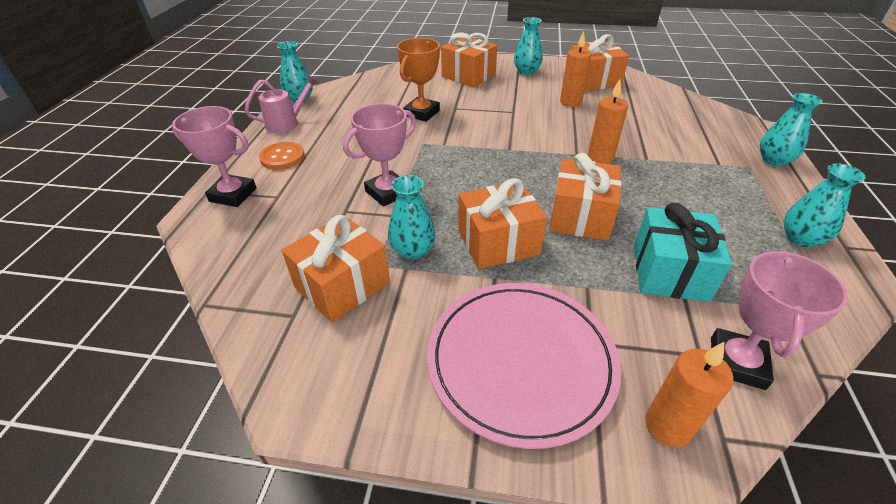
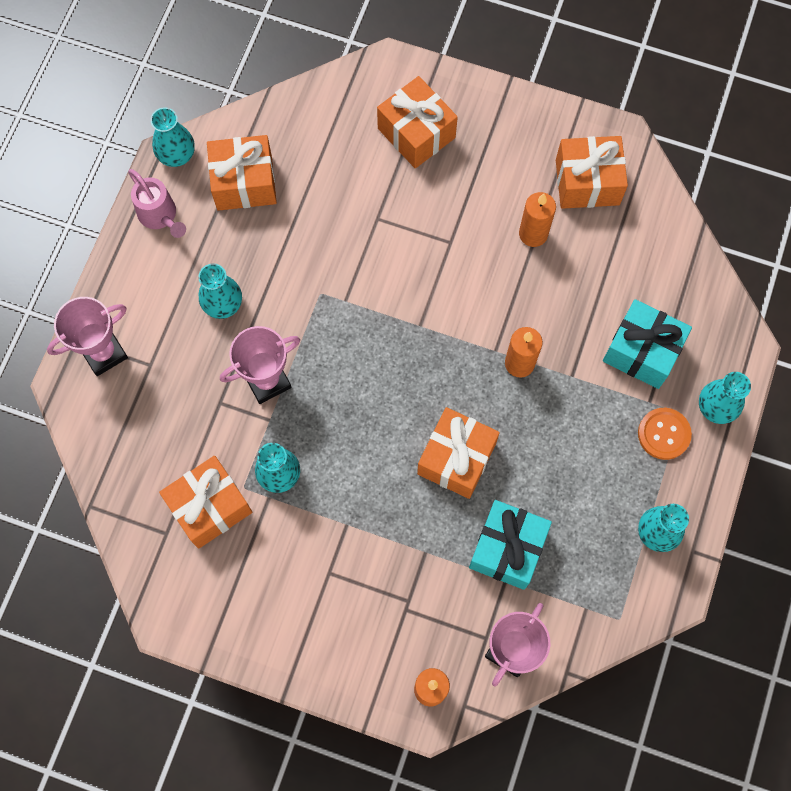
camera: 10 degrees right, 30 degrees up
pink trophy [172,106,257,207] -> pink trophy turned 60 degrees counterclockwise [47,297,128,376]
pink watering can [245,74,318,133] -> pink watering can turned 75 degrees clockwise [128,169,186,238]
orange button [259,142,305,170] -> orange button moved to [638,408,692,460]
orange trophy [397,38,440,122] -> none
pink plate [427,283,621,449] -> none
orange gift [458,178,547,269] -> orange gift moved to [207,135,277,211]
turquoise vase [514,17,543,75] -> turquoise vase moved to [198,263,242,319]
none -> turquoise gift [603,299,692,389]

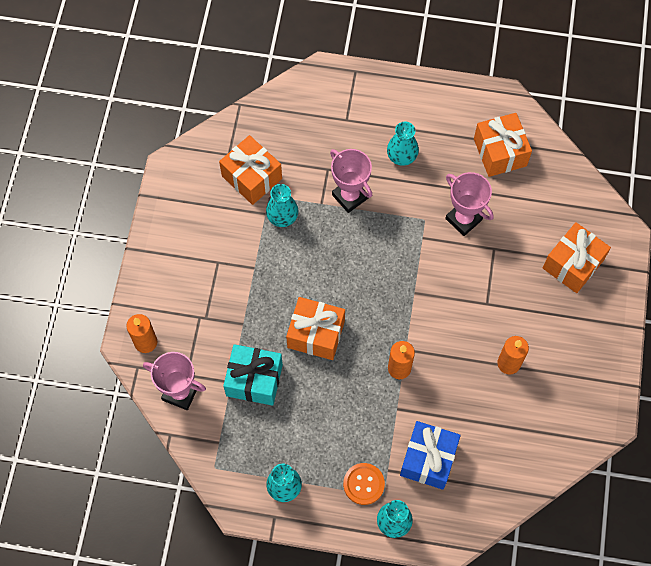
camera: 80 degrees right, 5 degrees down
pink trophy [47,297,128,376] -> pink trophy moved to [445,172,494,236]
pink watering can [128,169,186,238] -> none
turquoise vase [150,107,195,167] -> none
orange gift [556,136,628,209] -> none
turquoise gift [603,299,692,389] -> blue gift [400,421,461,490]

